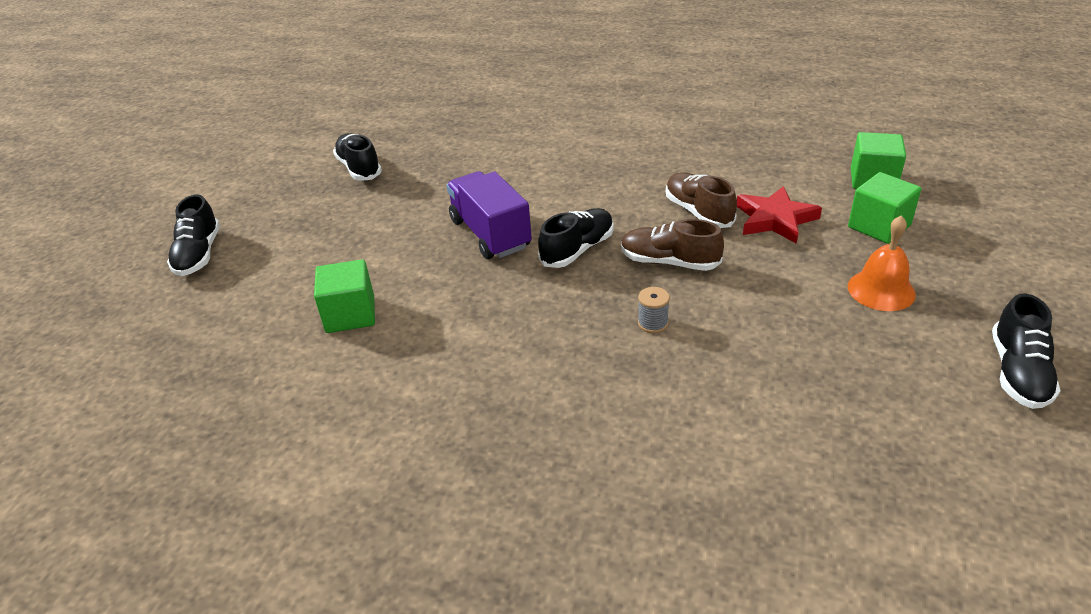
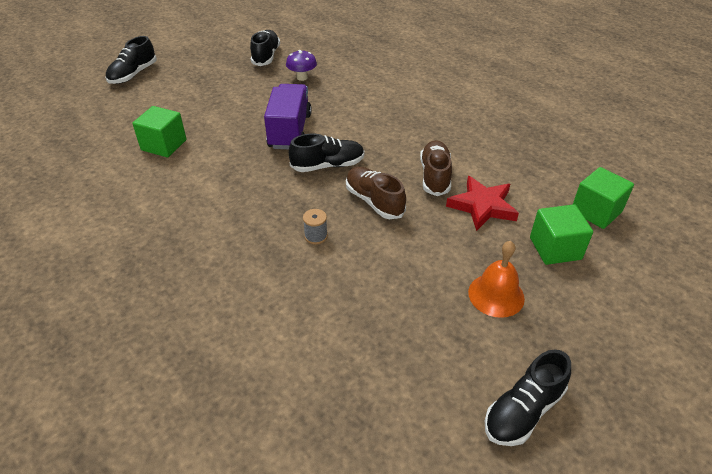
camera: 30 degrees right, 5 degrees up
none -> purple mushroom [286,50,317,81]

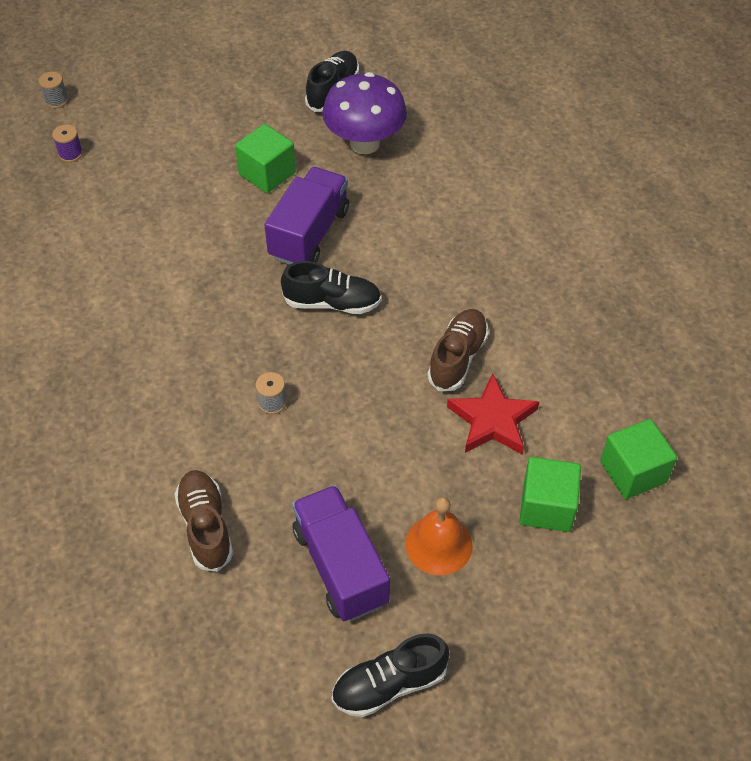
camera: 20 degrees right, 10 degrees up
black shoe [106,36,157,84] -> none
green cube [132,106,186,157] -> green cube moved to [235,124,296,193]
purple mushroom [286,50,317,81] -> purple mushroom [322,72,407,154], size x1.90
brown shoe [346,167,406,219] -> brown shoe moved to [175,470,233,572]
none -> grey spool [38,72,68,108]
none -> purple spool [52,124,83,162]
none -> purple truck [292,485,390,621]

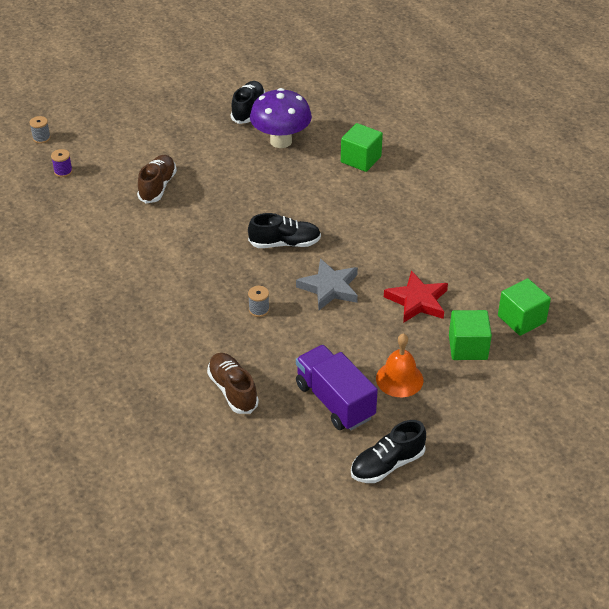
camera: 10 degrees left, 10 degrees down
green cube [235,124,296,193] -> green cube moved to [341,123,383,172]
purple truck [265,167,349,265] -> none
brown shoe [427,309,489,392] -> brown shoe moved to [137,155,177,204]
none -> grey star [296,259,358,310]

